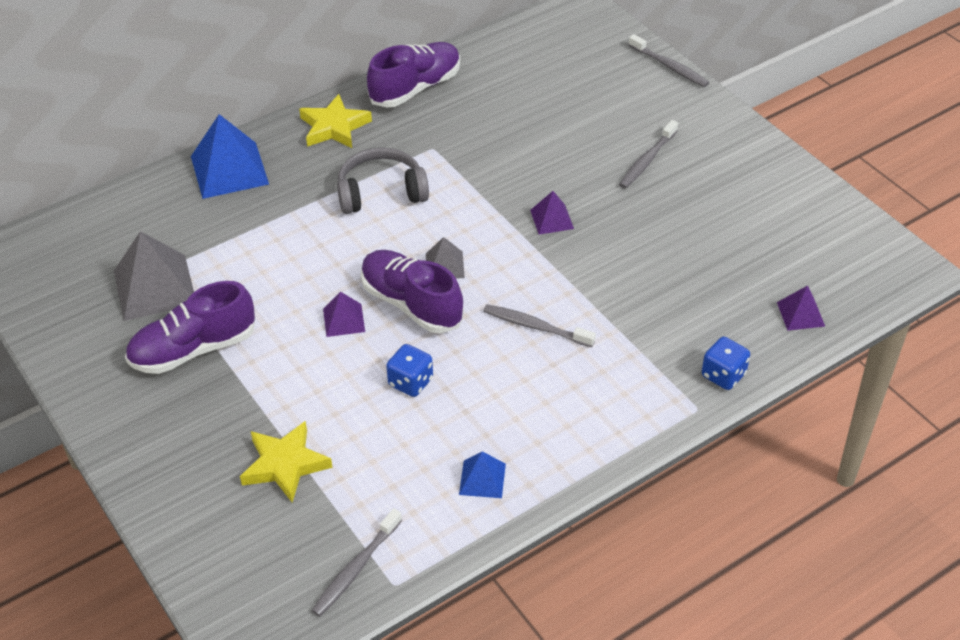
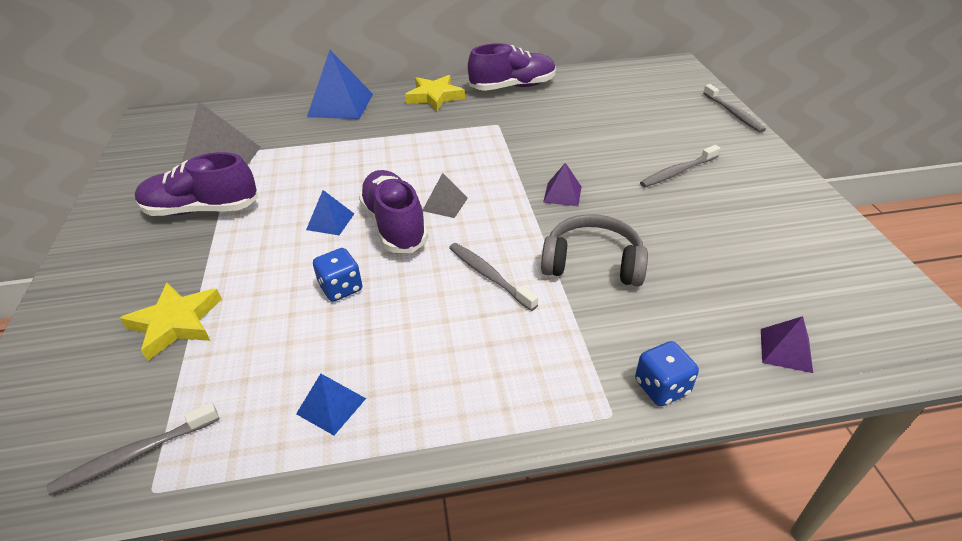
camera: 25 degrees right, 5 degrees down
purple pyramid [323,292,365,337] -> blue pyramid [306,190,354,235]
grey headphones [337,148,429,214] -> grey headphones moved to [541,214,648,286]

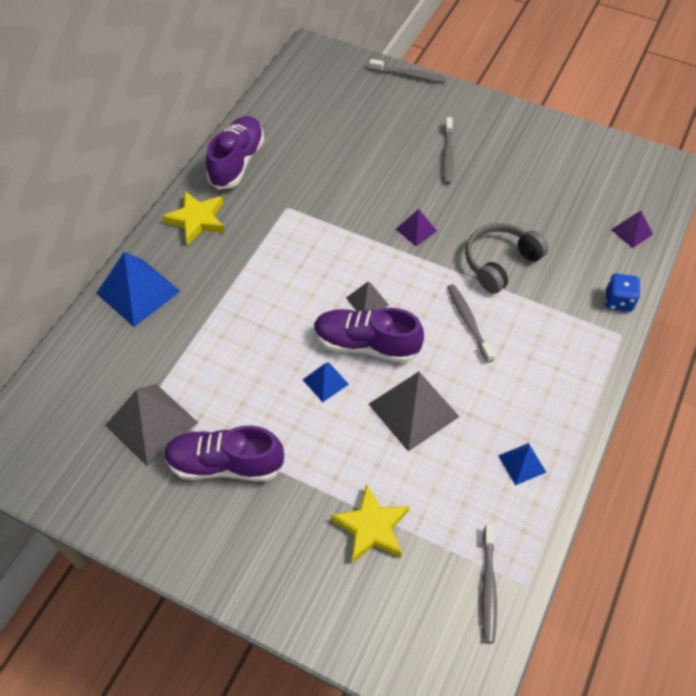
camera: 55 degrees left, 15 degrees up
purple shoe [135,152,258,216] -> purple shoe turned 60 degrees clockwise [164,426,285,481]
blue dice [313,248,362,302] -> grey pyramid [369,372,460,451]
grey toothbrush [449,243,538,311] -> grey toothbrush turned 75 degrees clockwise [448,284,495,363]

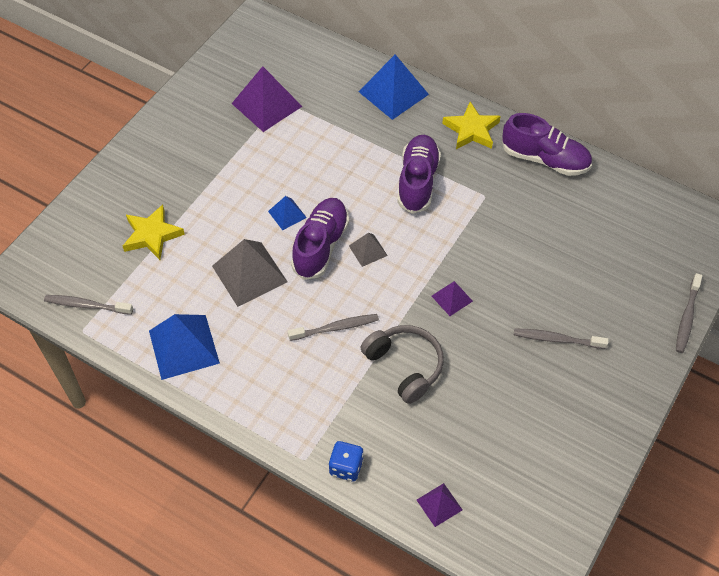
camera: 95 degrees right, 0 degrees up
grey pyramid [105,384,198,467] -> purple pyramid [231,66,302,132]
purple shoe [164,426,285,481] -> purple shoe moved to [397,135,441,214]
blue pyramid [498,443,546,485] -> blue pyramid [149,314,220,380], size x1.91

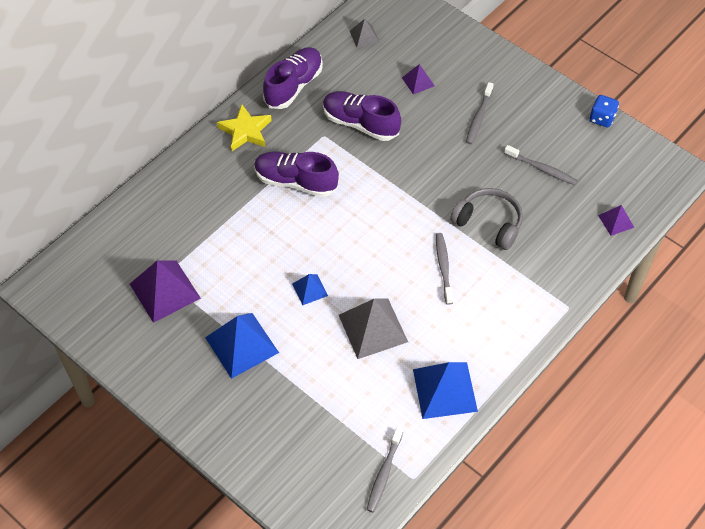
camera: 80 degrees left, 0 degrees up
yellow star [123,205,185,260] -> none
purple shoe [291,198,349,280] -> purple shoe moved to [323,91,401,141]
blue dice [329,441,364,481] -> blue dice moved to [590,95,619,128]
grey pyramid [349,233,388,267] -> grey pyramid moved to [350,19,380,48]
blue pyramid [359,54,429,120] -> blue pyramid moved to [205,313,279,379]
grey headphones [360,325,444,404] -> grey headphones turned 60 degrees clockwise [450,188,523,250]
purple pyramid [432,281,473,316] -> purple pyramid moved to [402,64,435,95]
grey toothbrush [676,273,702,353] -> grey toothbrush moved to [504,145,577,185]

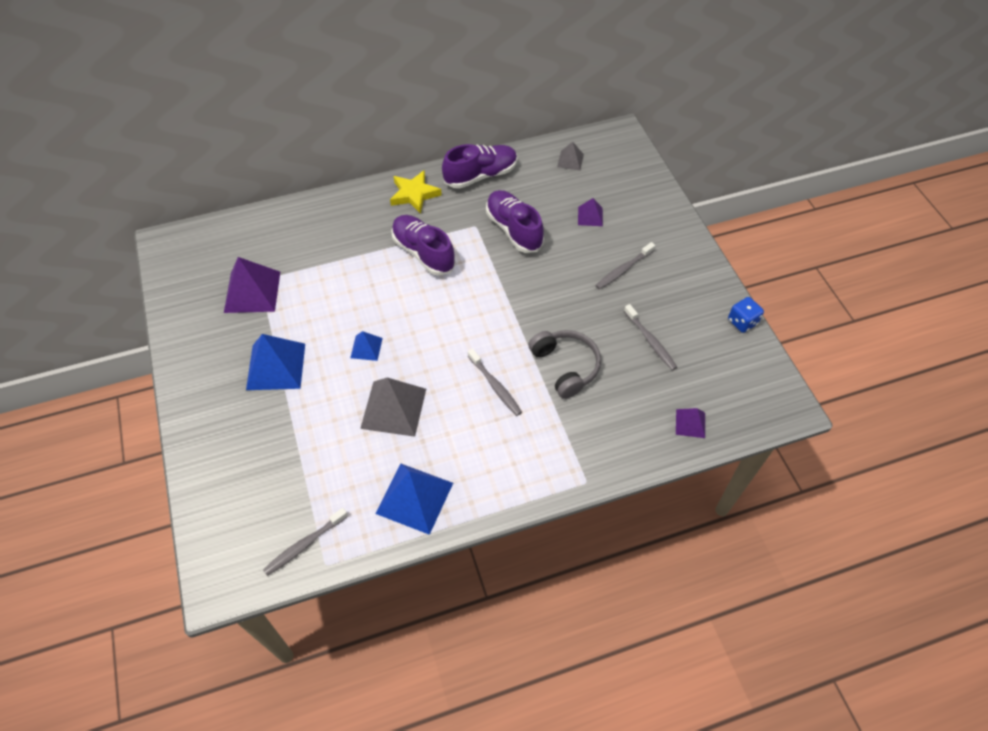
camera: 30 degrees right, 0 degrees up
grey toothbrush [436,233,453,305] -> grey toothbrush turned 120 degrees clockwise [468,349,522,416]

